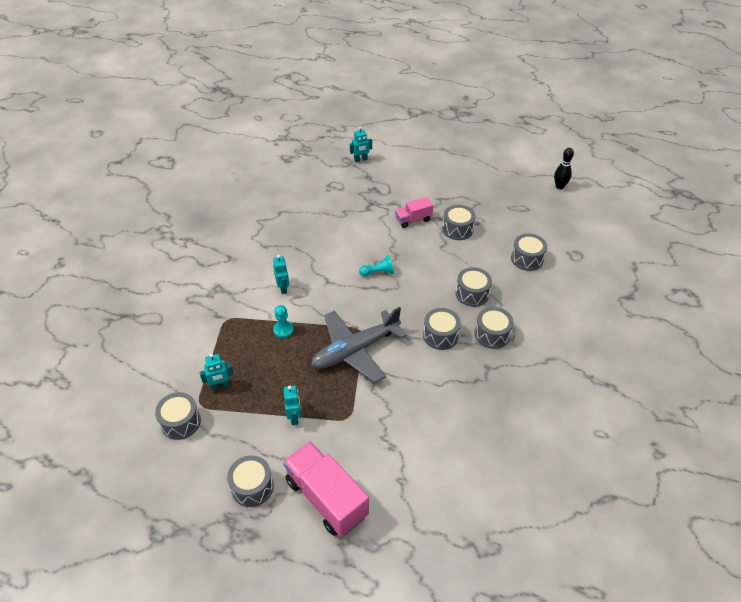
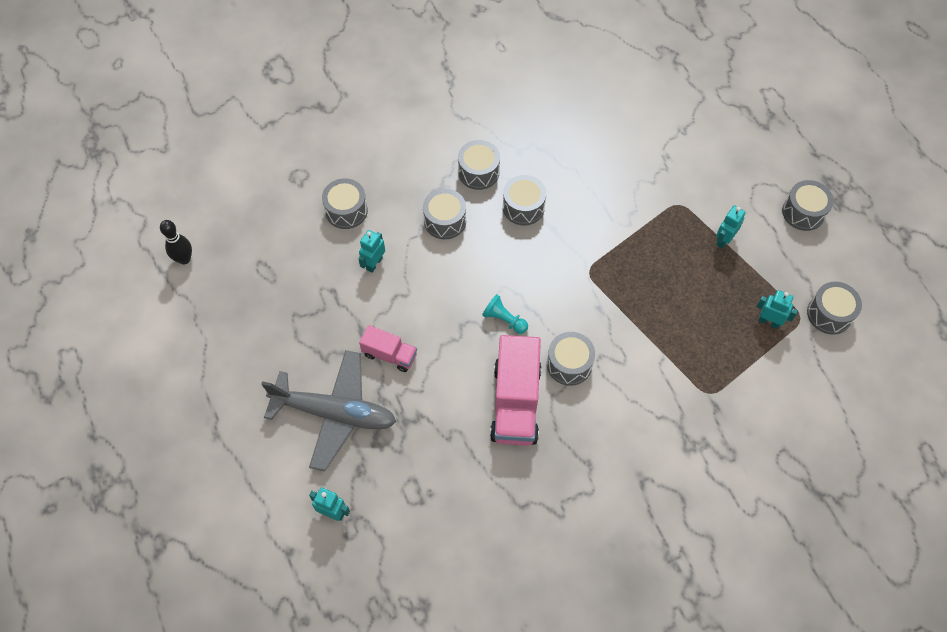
camera: 135 degrees left, 15 degrees up
turquoise robot [273,255,289,294] -> turquoise robot moved to [358,230,385,273]
turquoise pawn [273,305,294,338] -> none
pink truck [283,441,369,537] -> pink truck moved to [490,335,541,446]
grey plane [311,307,407,383] -> grey plane moved to [261,350,396,471]
grey drum [442,205,475,240] -> grey drum moved to [547,332,595,386]

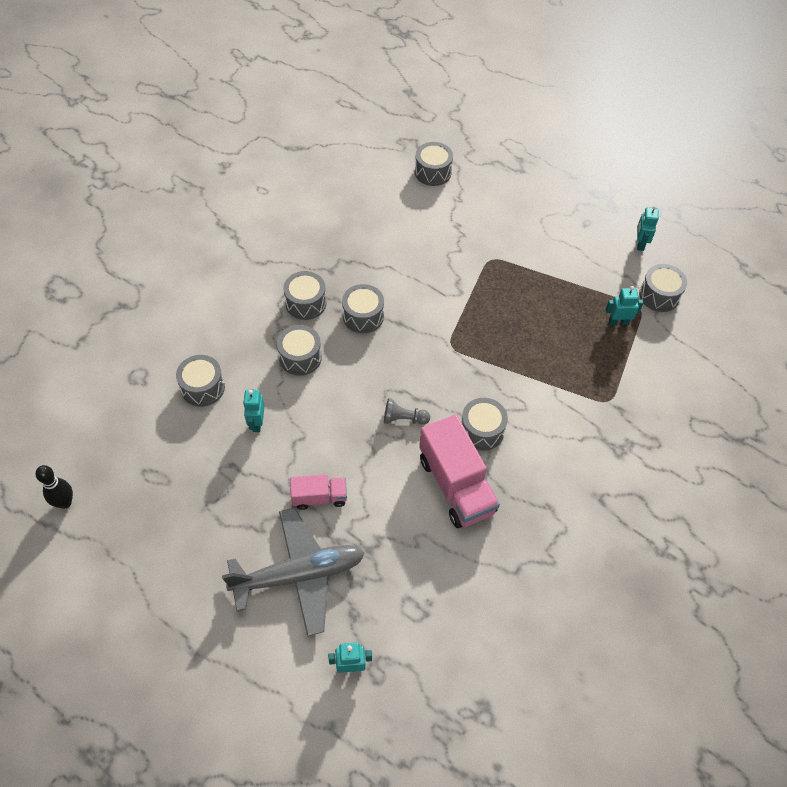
camera: 30 degrees left, 5 degrees down
turquoise pawn [482,294,528,334] -> grey pawn [384,398,430,425]
turquoise robot [716,205,746,249] -> turquoise robot moved to [637,206,659,251]
grey drum [782,180,834,231] -> grey drum moved to [415,142,453,186]

